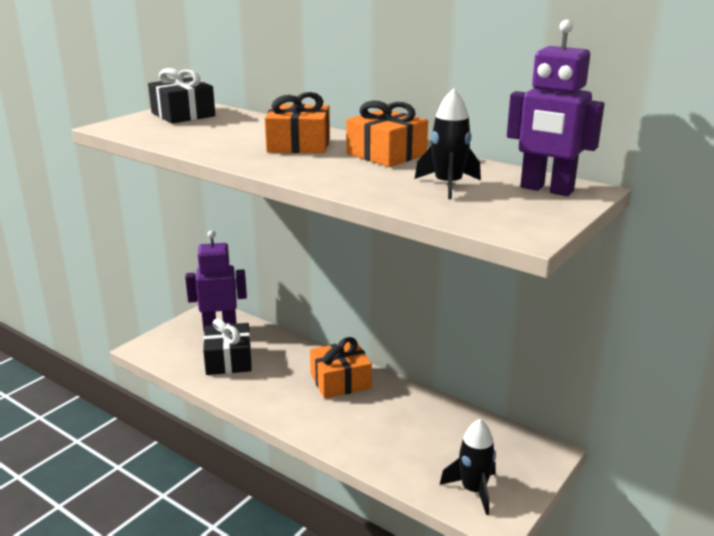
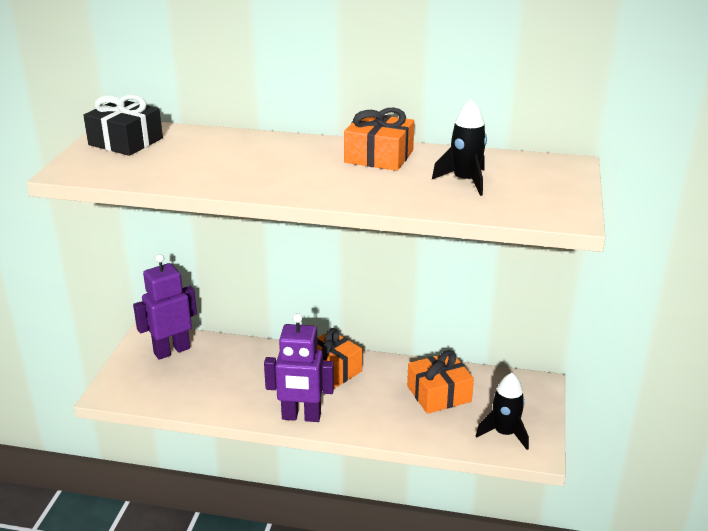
camera: 25 degrees left, 5 degrees up
black gift [203,318,252,375] -> none
orange gift [265,92,330,154] -> orange gift moved to [407,350,474,414]
purple robot [507,20,604,196] -> purple robot moved to [264,313,334,422]

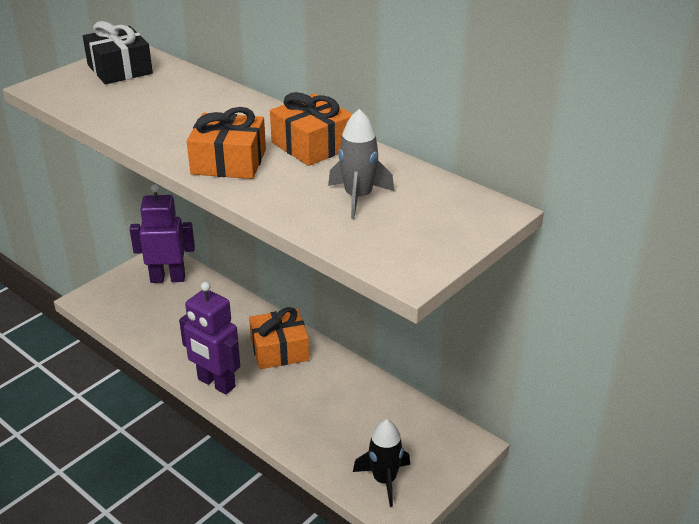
camera: 30 degrees right, 5 degrees up
orange gift [407,350,474,414] -> orange gift moved to [187,107,266,179]
black rocket [432,99,487,196] -> grey rocket [328,109,394,219]

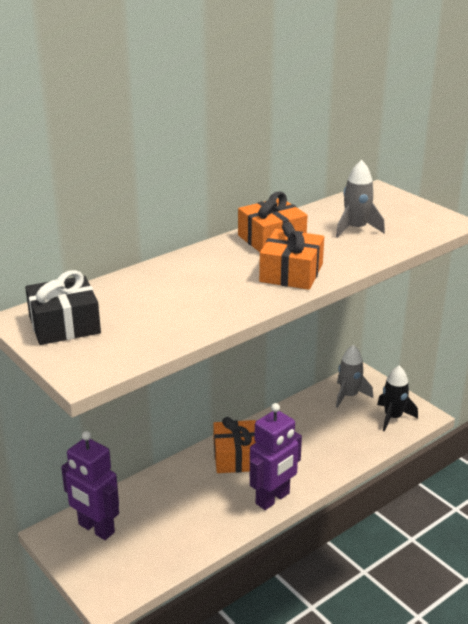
camera: 80 degrees left, 5 degrees down
purple robot [130,184,195,283] -> purple robot turned 60 degrees counterclockwise [61,431,119,540]
none -> grey rocket [336,345,373,408]

